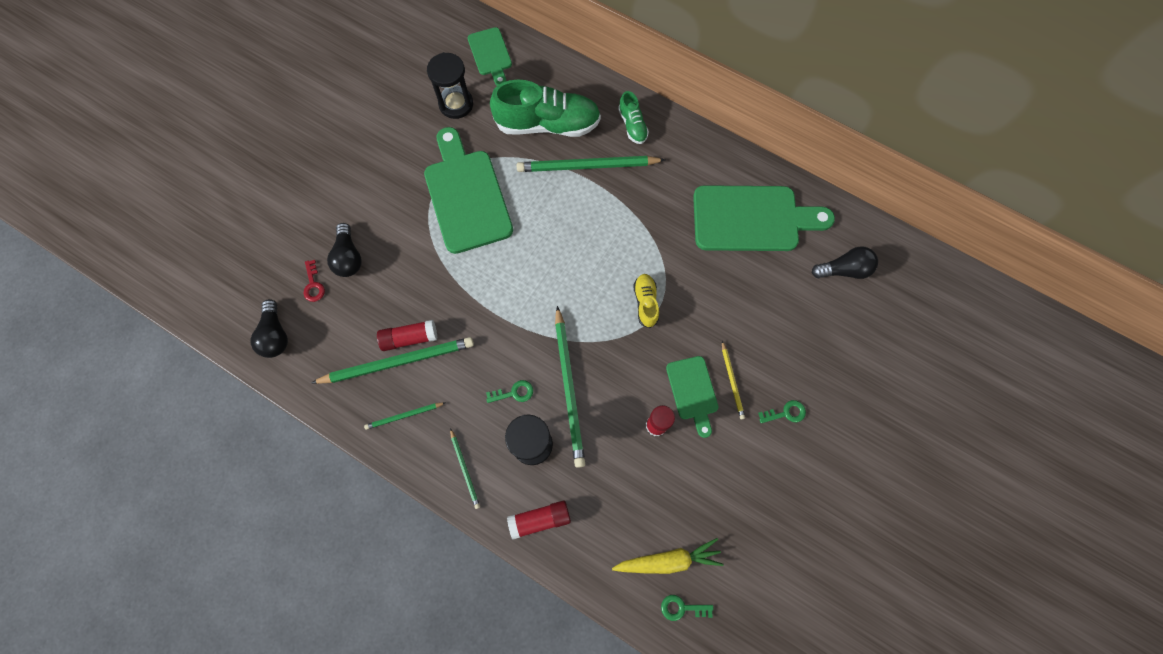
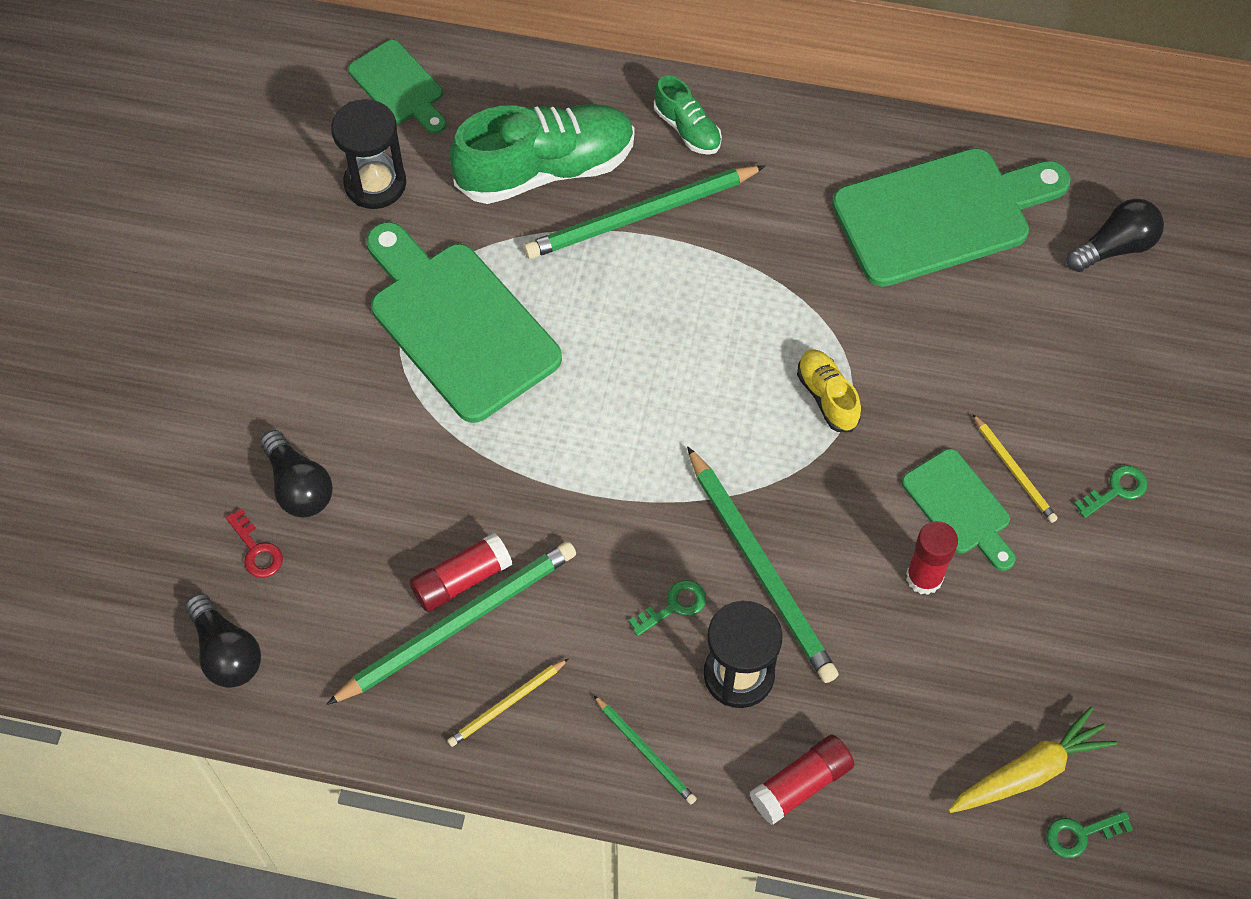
camera: 20 degrees left, 10 degrees down
green pencil [364,403,445,430] -> yellow pencil [447,658,569,747]

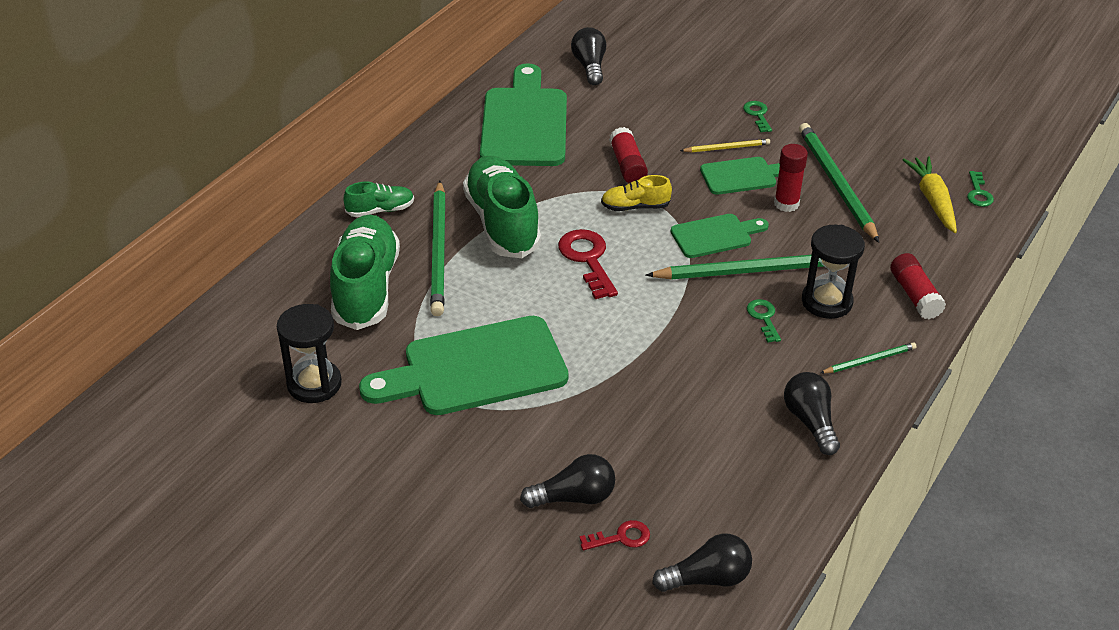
camera: 70 degrees left, 20 degrees down
green pencil [326,541,576,705] -> green pencil moved to [799,123,879,243]
green cutting board [348,40,446,134] -> green cutting board moved to [671,214,769,258]
red glue stick [410,533,513,612] -> red glue stick moved to [609,127,648,183]
yellow pencil [447,658,569,747] -> black light bulb [784,372,840,455]
none -> green shoe [463,156,541,258]
none -> red key [558,229,618,299]

